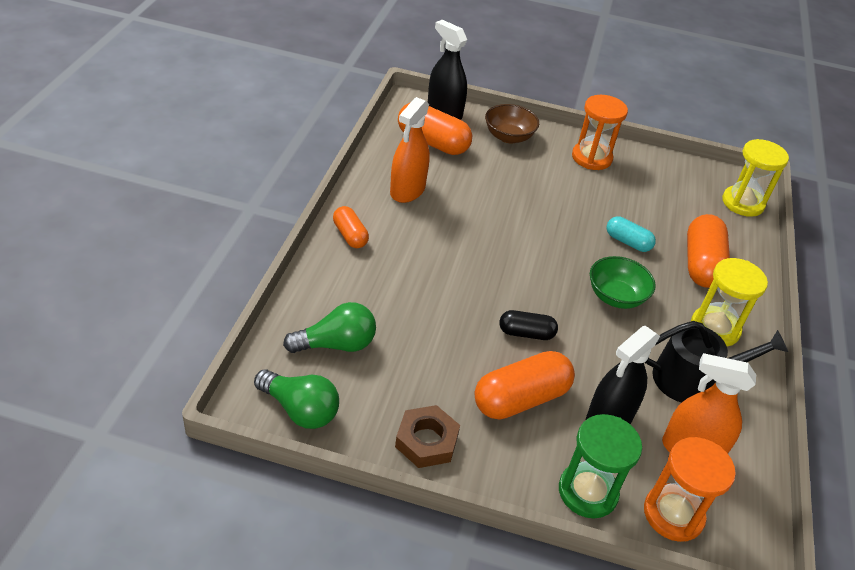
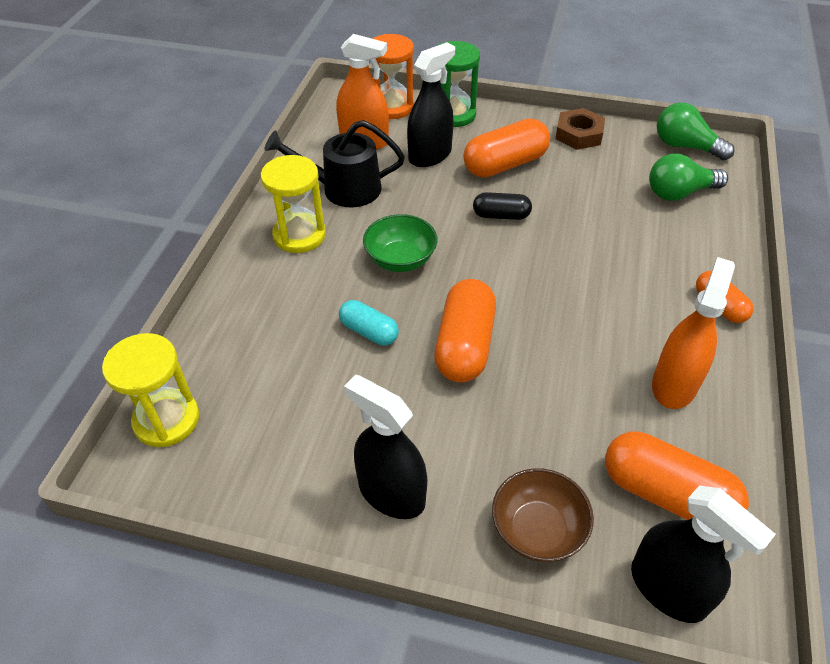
camera: 175 degrees left, 5 degrees up
orange hourglass [572,95,628,170] -> black spray bottle [344,375,427,519]
orange capsule [687,214,730,288] -> orange capsule moved to [434,279,496,383]

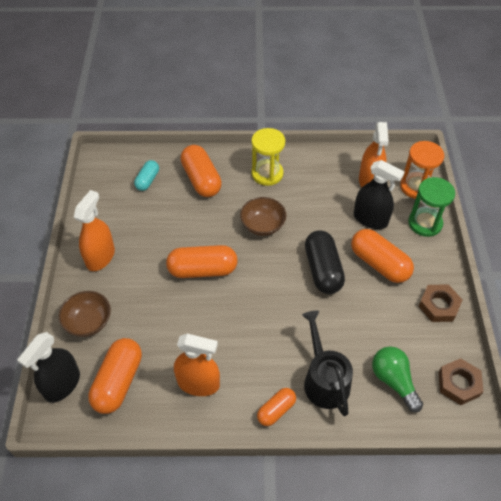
camera: 75 degrees right, 5 degrees up
yellow hourglass [102,333,199,447] -> none
black watering can [264,120,405,207] -> black watering can moved to [302,311,353,416]
turquoise capsule [339,300,399,345] -> turquoise capsule moved to [134,160,159,191]
black spray bottle [344,375,427,519] -> orange spray bottle [74,190,115,271]
green bowl [363,214,437,272] -> brown bowl [240,197,286,236]
black capsule [473,192,532,220] -> black capsule [305,230,345,294], size x1.73
green light bulb [657,102,735,160] -> brown nut [439,358,484,405]
none -> orange capsule [180,145,222,197]

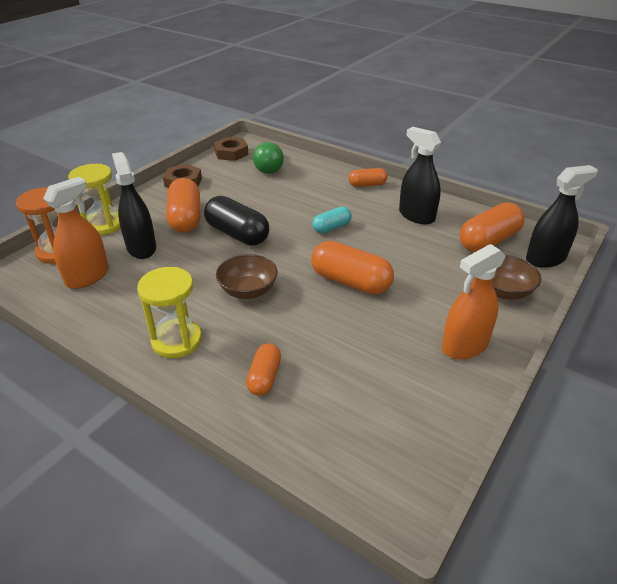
camera: 145 degrees left, 15 degrees down
turquoise capsule [134,160,159,191] -> turquoise capsule moved to [312,207,352,233]
orange spray bottle [174,334,220,396] -> black spray bottle [399,127,441,224]
orange capsule [180,145,222,197] -> orange capsule [246,344,281,396], size x0.58
black watering can [302,311,353,416] -> none
black capsule [305,230,345,294] -> black capsule turned 75 degrees counterclockwise [204,196,269,246]
green hourglass [408,177,455,237] -> yellow hourglass [68,164,120,235]

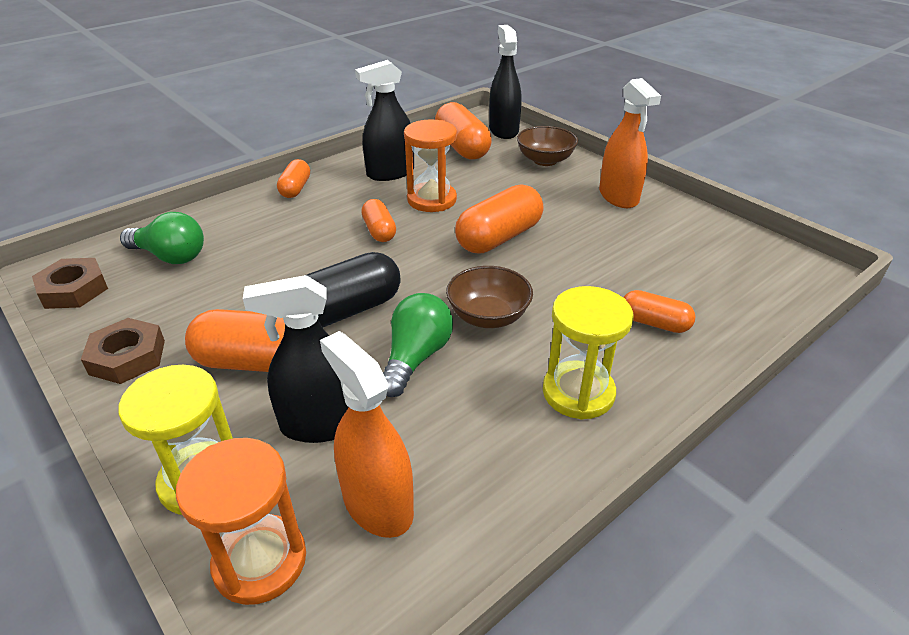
camera: 75 degrees left, 0 degrees up
turquoise capsule [312,207,352,233] -> orange capsule [361,199,396,242]
none -> green light bulb [383,293,453,397]
none -> orange hourglass [404,119,457,212]

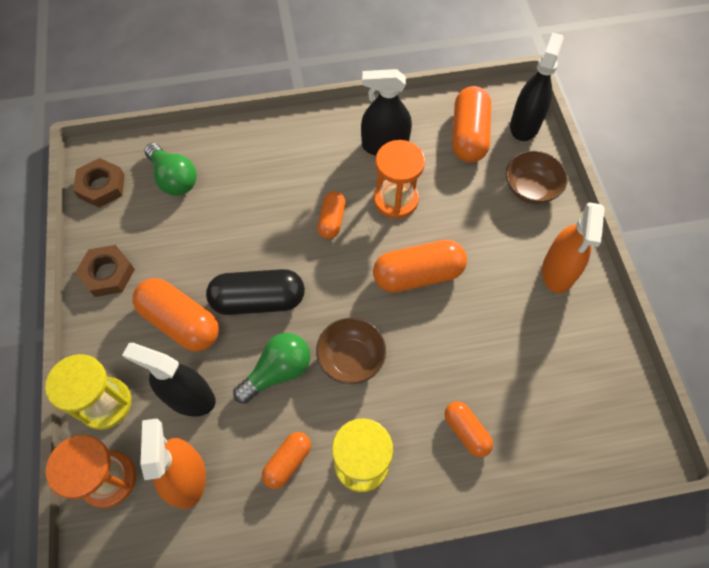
camera: 30 degrees right, 25 degrees up
orange capsule [277,159,310,198] -> orange capsule moved to [262,432,311,489]

